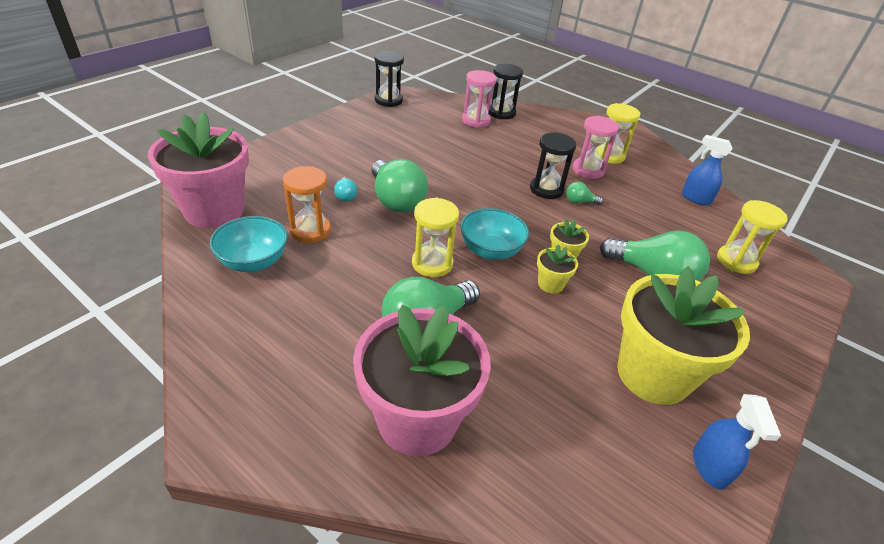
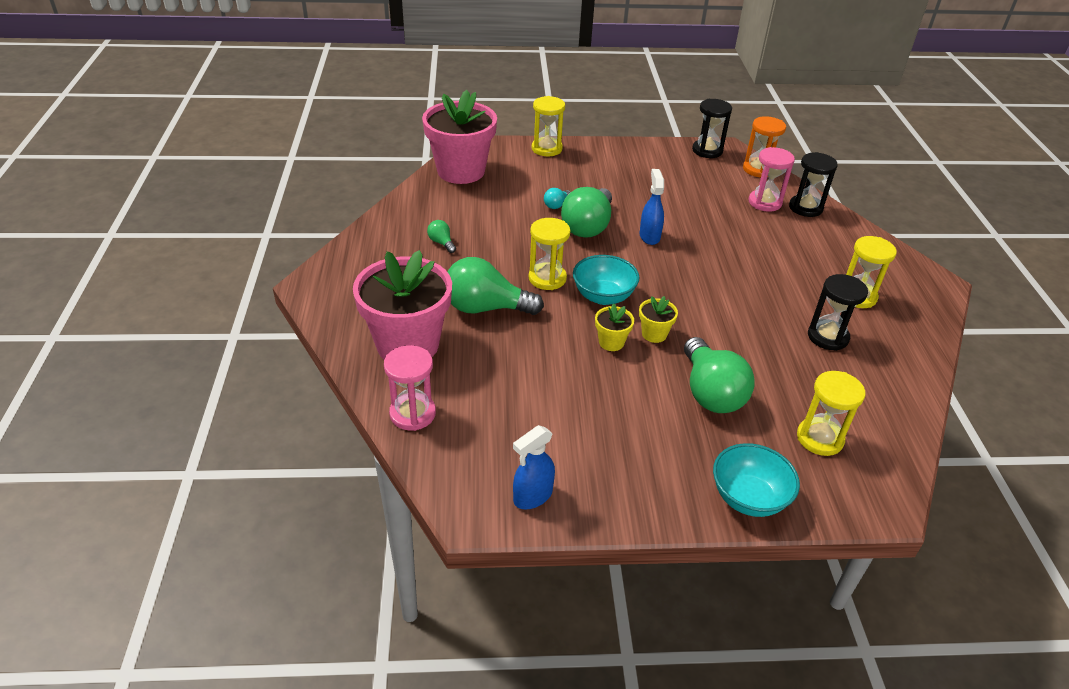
camera: 50 degrees right, 0 degrees up
turquoise bowl [209,216,288,272] -> turquoise bowl moved to [713,443,800,517]
orange hourglass [283,166,331,243] -> orange hourglass moved to [743,116,786,178]
black hourglass [530,132,576,199] -> black hourglass moved to [808,274,868,351]
green light bulb [566,182,603,205] -> green light bulb moved to [427,220,456,253]
pink hourglass [573,116,619,179] -> pink hourglass moved to [384,345,436,431]
yellow flower pot [617,266,750,405] -> none
blue spray bottle [682,135,733,205] -> blue spray bottle moved to [640,169,664,245]
none -> yellow hourglass [532,96,565,156]

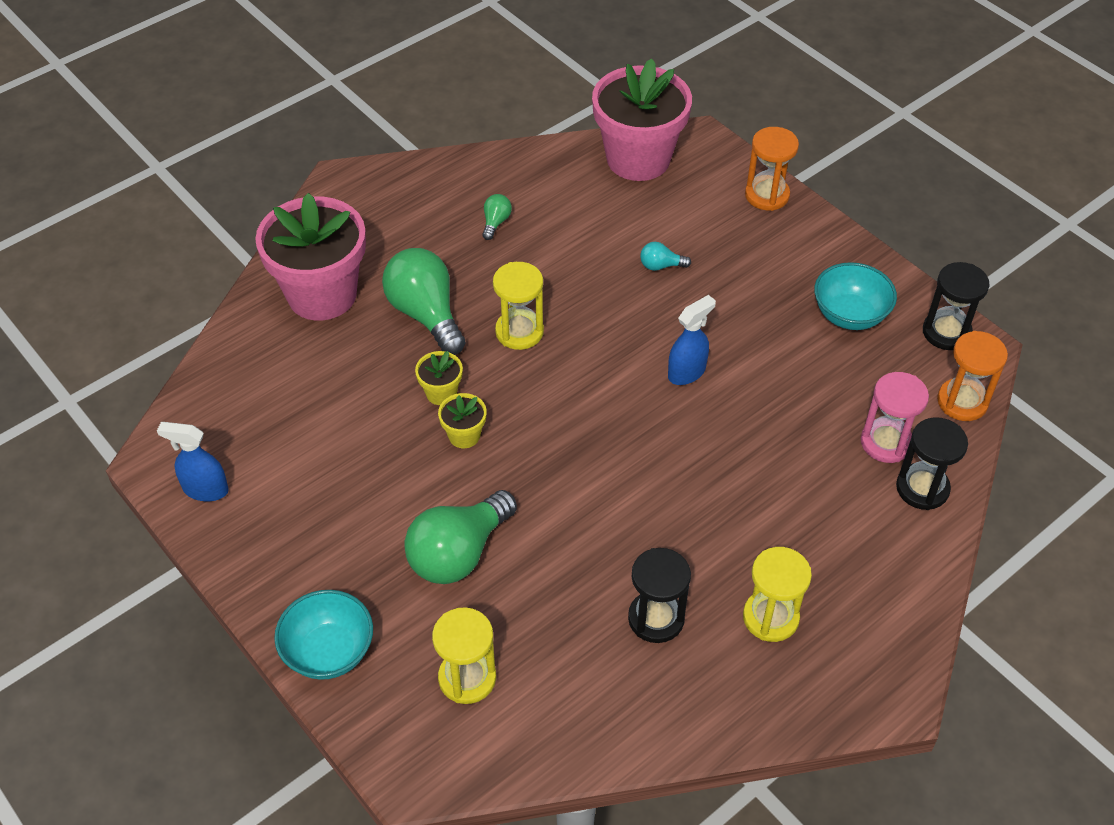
camera: 55 degrees right, 10 degrees up
pink hourglass [384,345,436,431] -> none
yellow hourglass [532,96,565,156] -> orange hourglass [745,127,799,211]
green light bulb [561,187,612,238] -> none
turquoise bowl [573,255,640,305] -> turquoise bowl moved to [814,262,897,330]
yellow flower pot [639,296,678,343] -> yellow flower pot moved to [415,351,463,405]

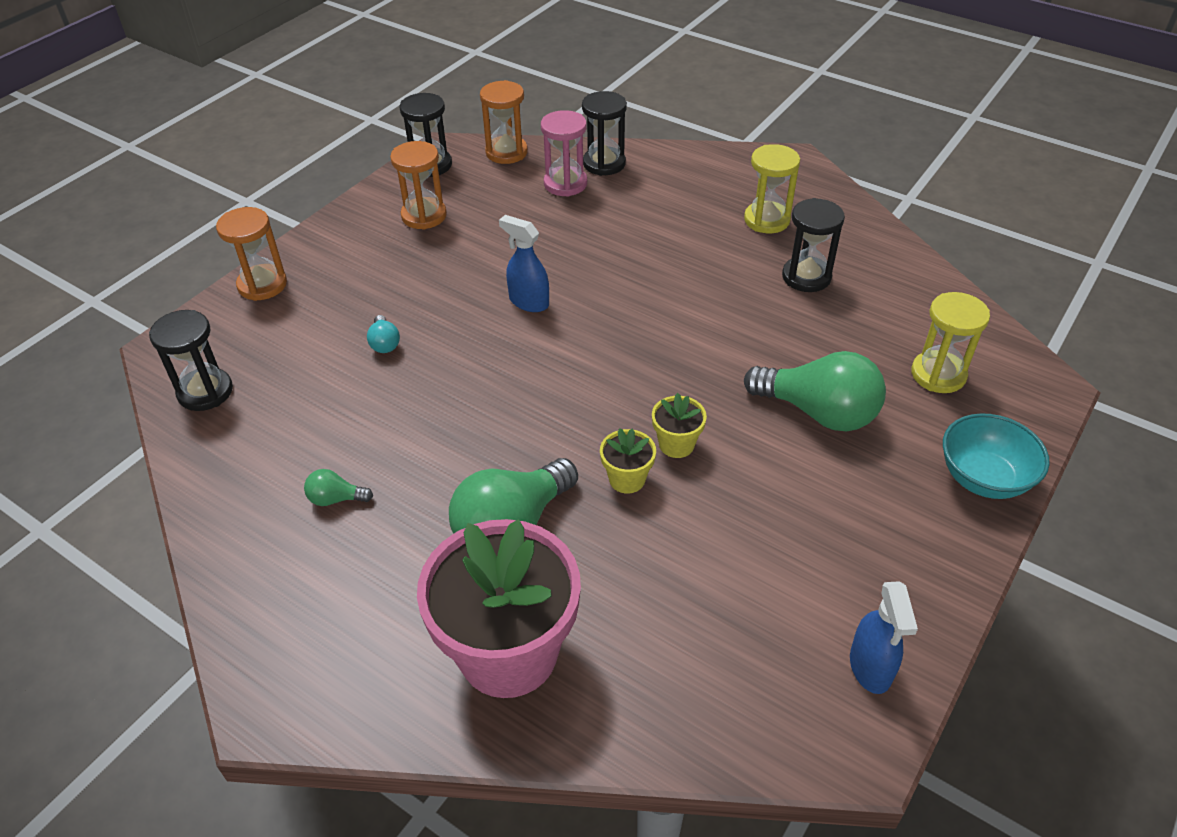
camera: 105 degrees left, 5 degrees down
yellow hourglass [493,262,544,350] -> none
pink flower pot [592,58,692,181] -> black hourglass [149,310,233,411]
turquoise bowl [814,262,897,330] -> orange hourglass [390,141,447,230]

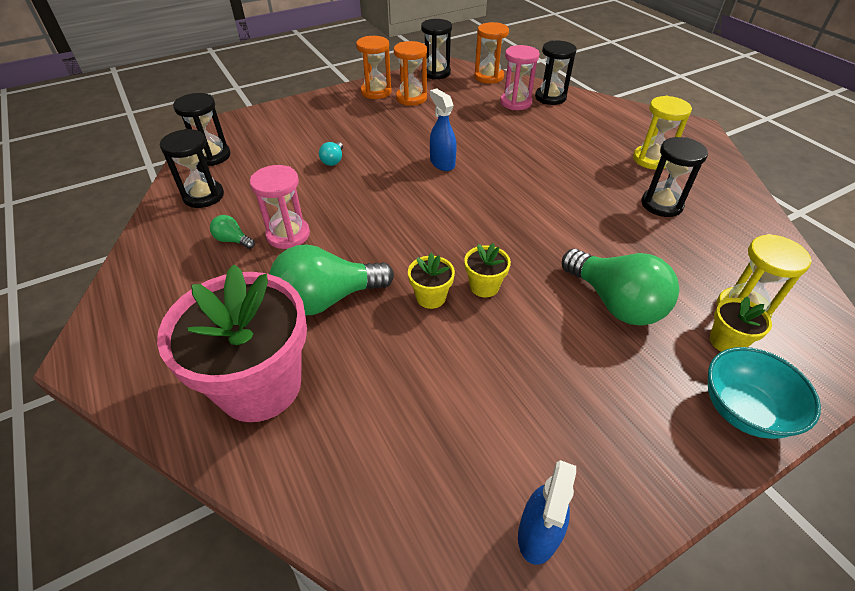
camera: 25 degrees right, 0 degrees up
orange hourglass [216,207,287,301] -> orange hourglass moved to [356,36,392,99]
none -> black hourglass [160,129,224,208]
none -> pink hourglass [250,165,310,249]
none -> yellow flower pot [710,296,772,352]

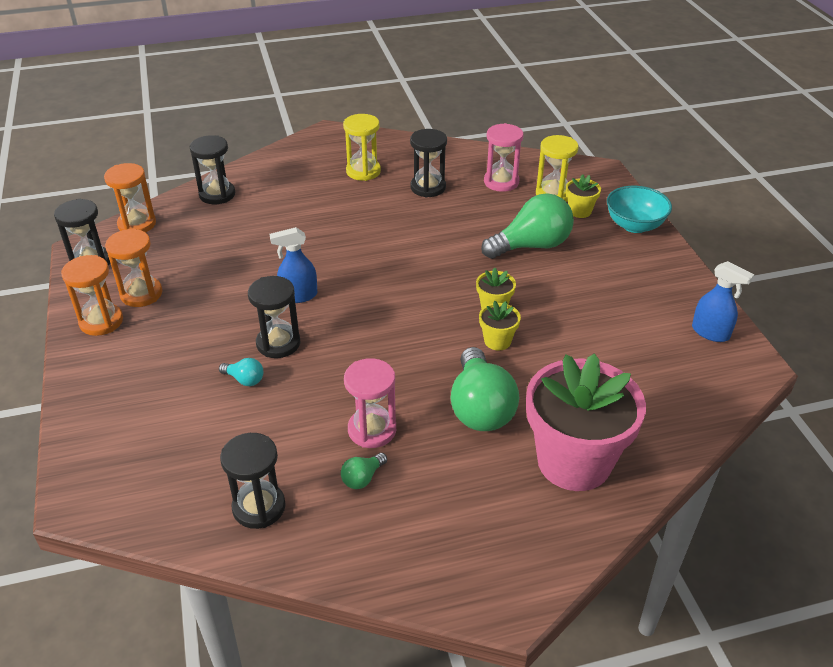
camera: 75 degrees left, 5 degrees down
black hourglass [173,93,231,166] -> black hourglass moved to [248,276,300,358]
pink hourglass [500,45,540,110] -> pink hourglass moved to [484,123,524,192]

